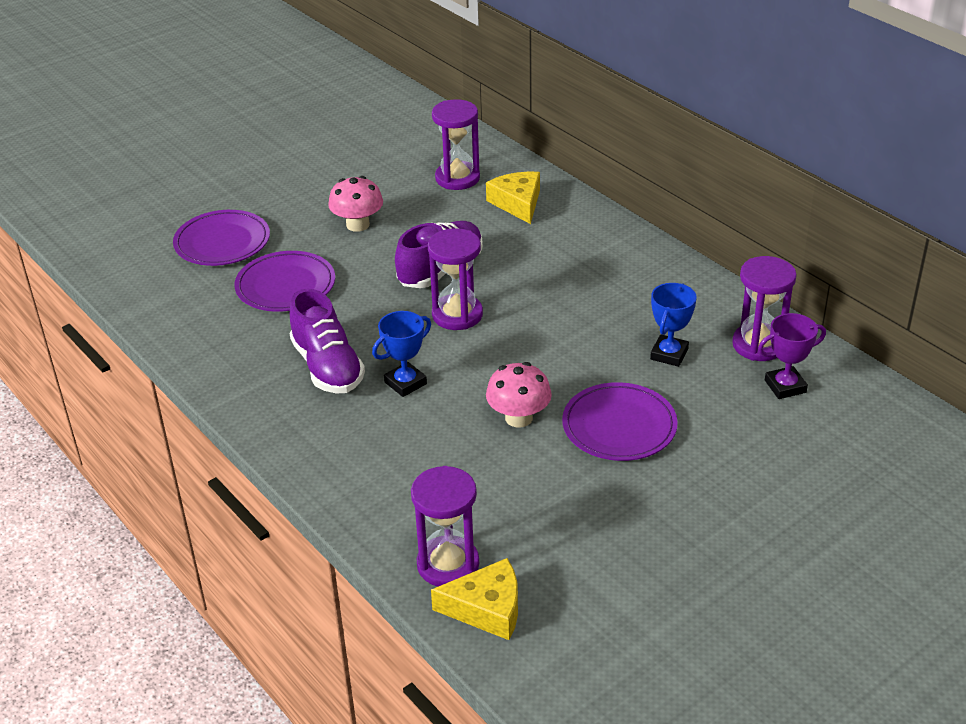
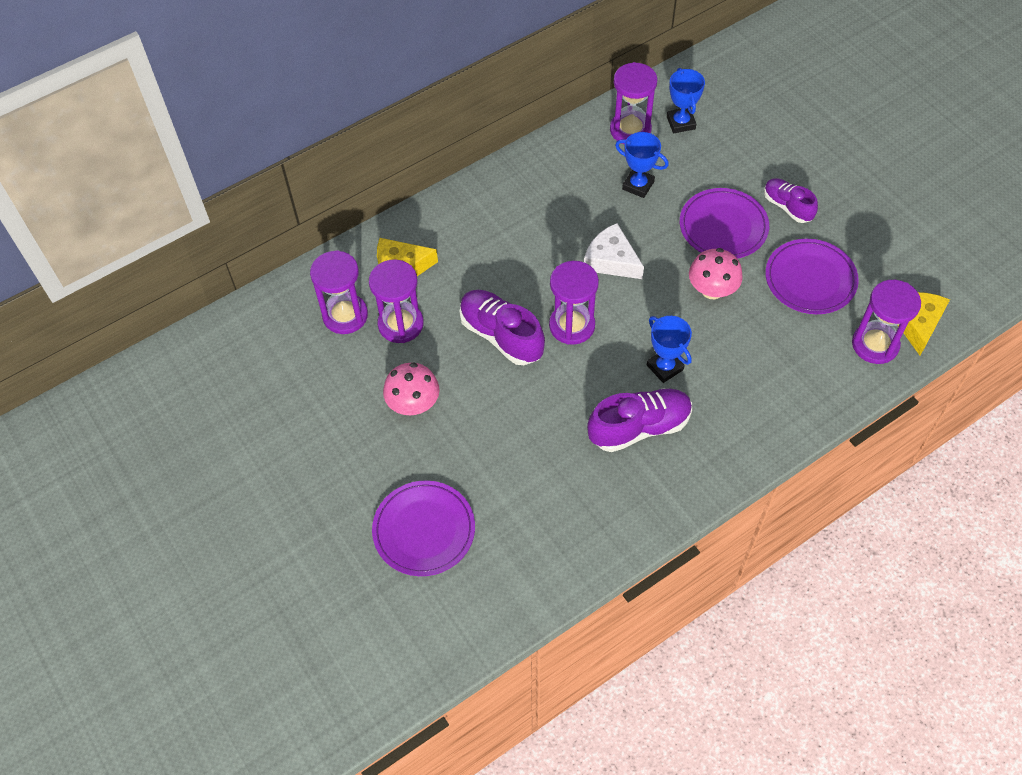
camera: 85 degrees left, 20 degrees up
purple plate [234,251,335,312] -> purple plate moved to [766,239,859,314]
purple trophy [758,313,826,399] -> blue trophy [667,68,705,133]
none -> purple hourglass [369,260,424,343]
none -> white cheese [584,223,644,279]
none -> purple shoe [764,178,818,223]

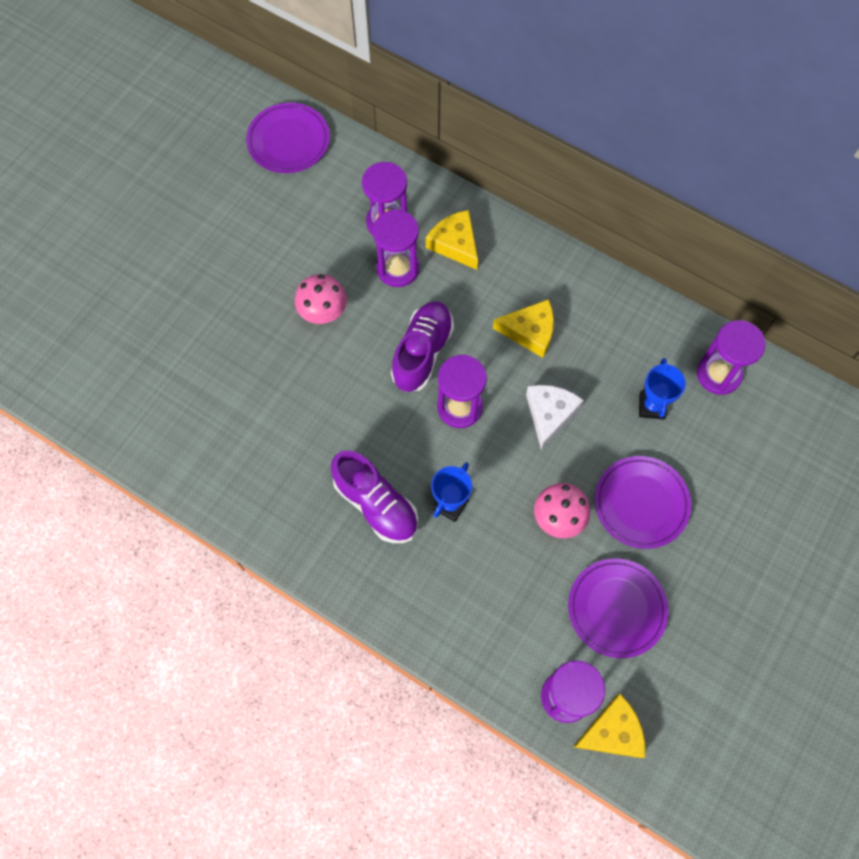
camera: 65 degrees right, 10 degrees up
purple plate [372,480,475,576] -> purple plate moved to [246,103,330,173]
blue trophy [667,68,705,133] -> none
purple shoe [764,178,818,223] -> none
none -> yellow cheese [493,299,554,358]

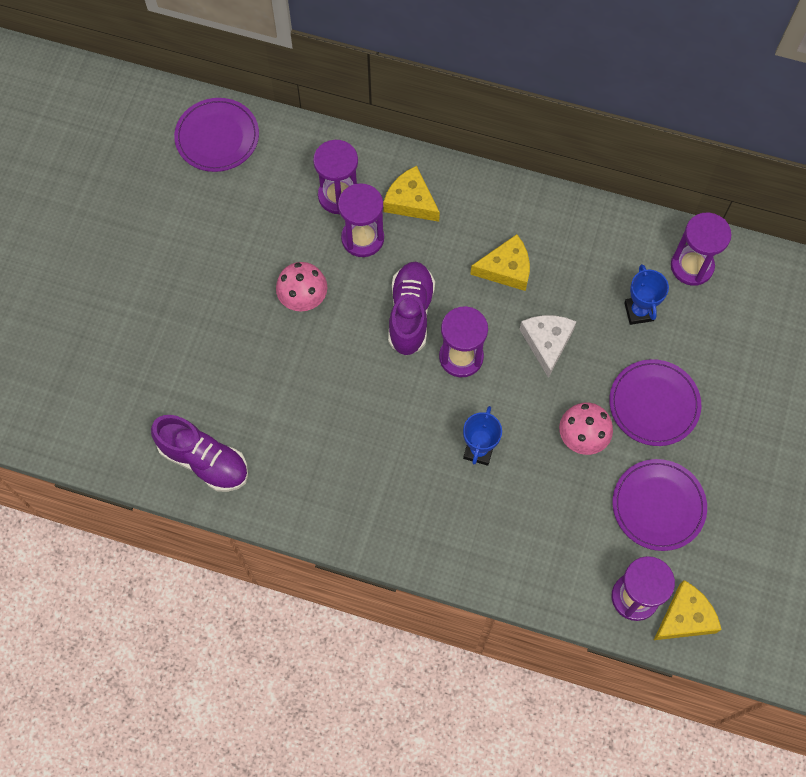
camera: 15 degrees left, 0 degrees up
purple shoe [331,450,418,543] -> purple shoe moved to [151,415,248,492]

